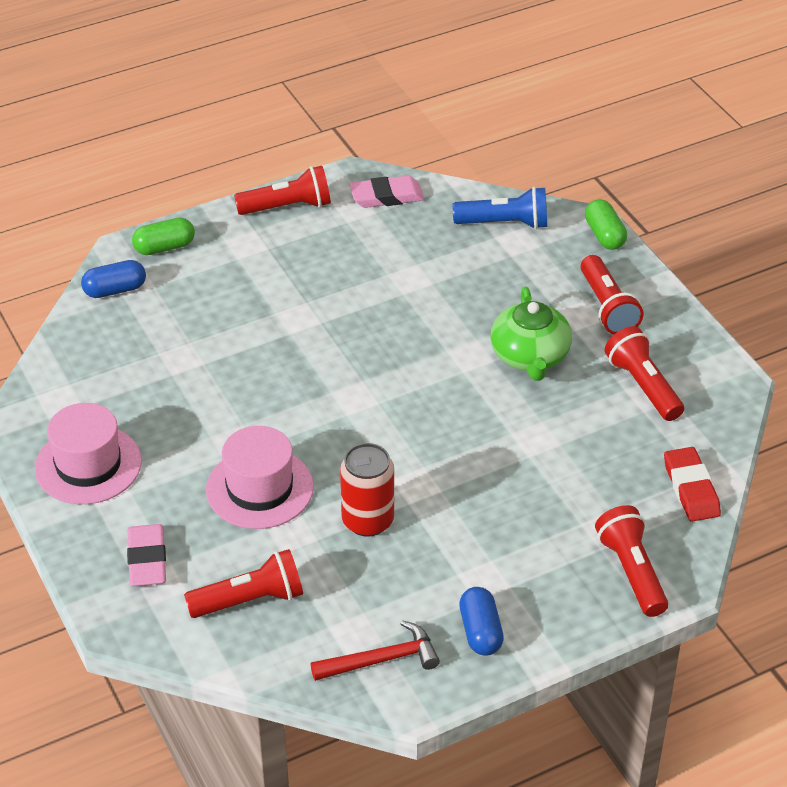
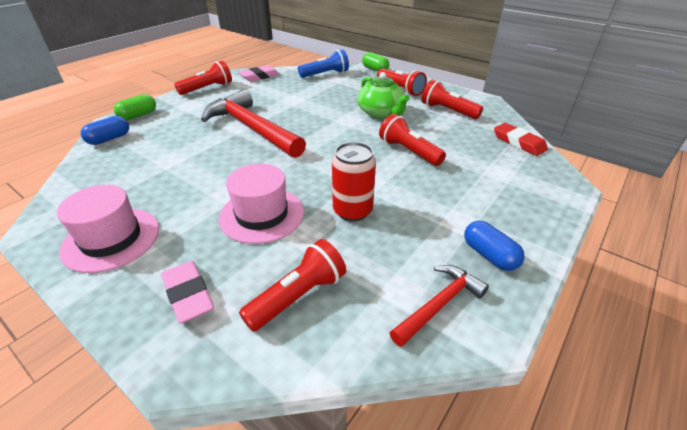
camera: 25 degrees left, 5 degrees down
red flashlight [595,505,668,617] -> red flashlight moved to [379,114,446,166]
none -> red hammer [201,89,306,158]

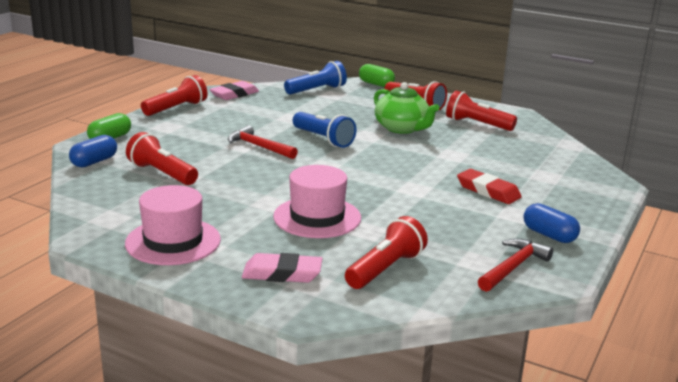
camera: 10 degrees left, 15 degrees down
pink eraser [161,261,214,323] -> pink eraser turned 45 degrees counterclockwise [242,253,322,283]
red hammer [201,89,306,158] -> red hammer [228,125,298,159], size x0.51
red can [332,142,376,222] -> none
red flashlight [379,114,446,166] -> red flashlight moved to [126,132,198,185]
red eraser [494,123,548,156] -> red eraser moved to [457,169,522,204]
none -> blue flashlight [293,112,356,148]

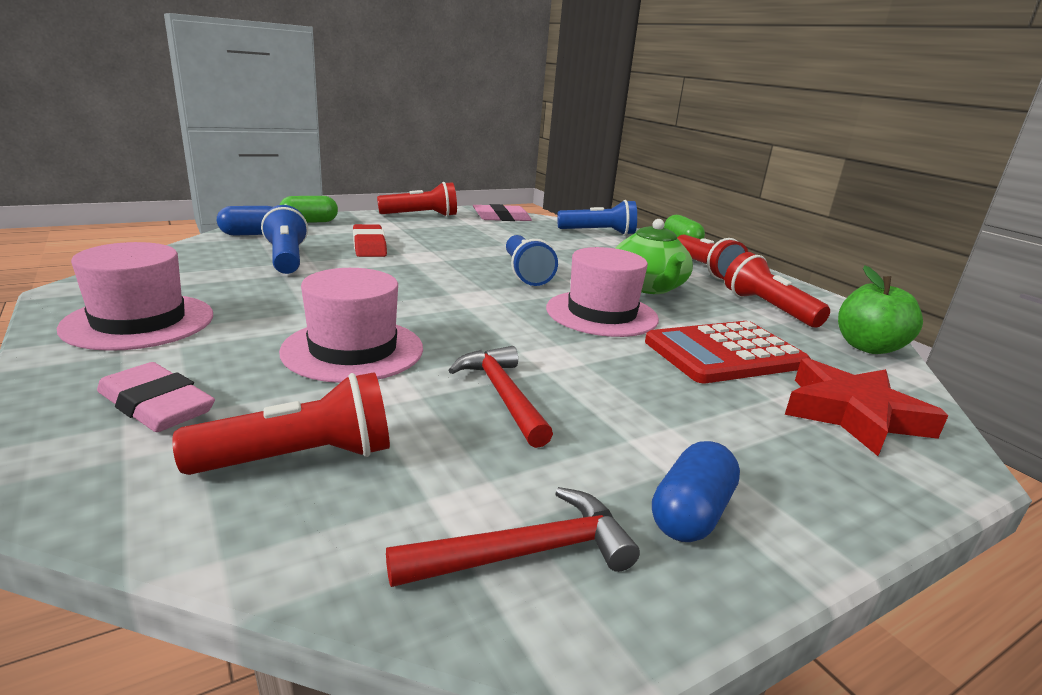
camera: 30 degrees right, 0 degrees up
red flashlight [126,132,198,185] -> blue flashlight [261,205,308,274]
red hammer [228,125,298,159] -> red hammer moved to [448,346,553,448]
red eraser [457,169,522,204] -> red eraser moved to [353,224,387,257]
blue capsule [523,203,580,243] -> blue capsule turned 45 degrees clockwise [652,441,740,542]
none -> pink hat [546,247,659,337]
none -> red calculator [645,321,811,383]
none -> red star [785,358,949,456]
none -> green apple [838,266,923,354]

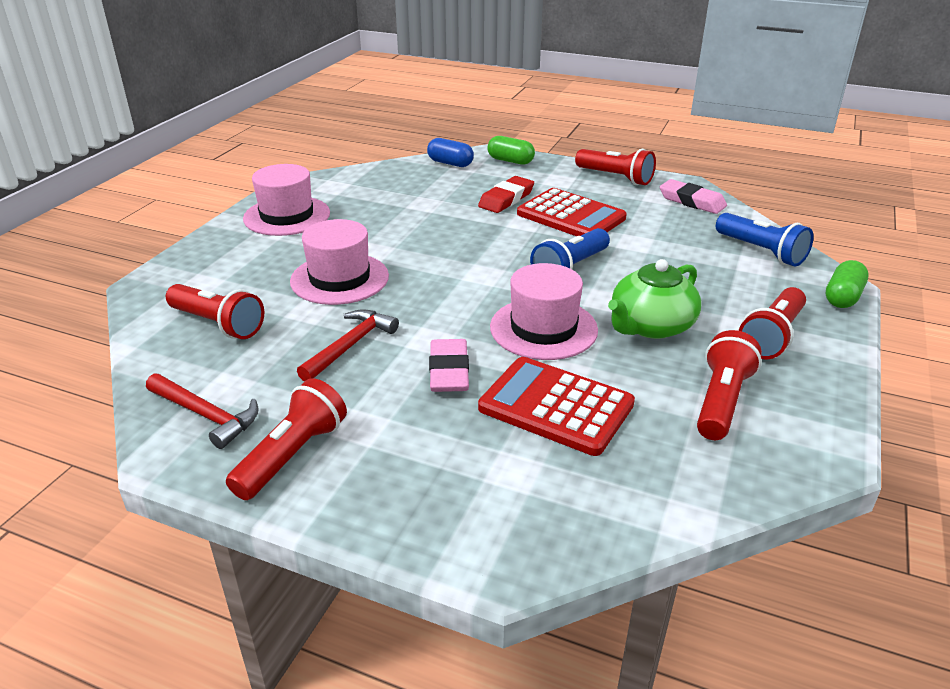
camera: 55 degrees right, 10 degrees up
pink eraser [97,362,215,432] -> pink eraser moved to [429,339,469,392]
blue flashlight [261,205,308,274] -> none
blue capsule [652,441,740,542] -> red flashlight [226,378,347,500]
red star [785,358,949,456] -> none
green apple [838,266,923,354] -> none
none -> red calculator [517,188,627,236]

